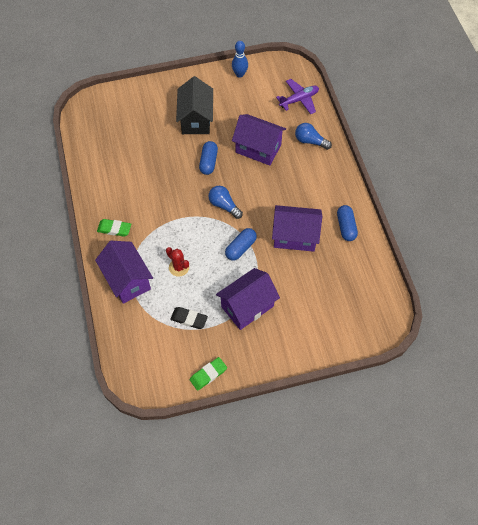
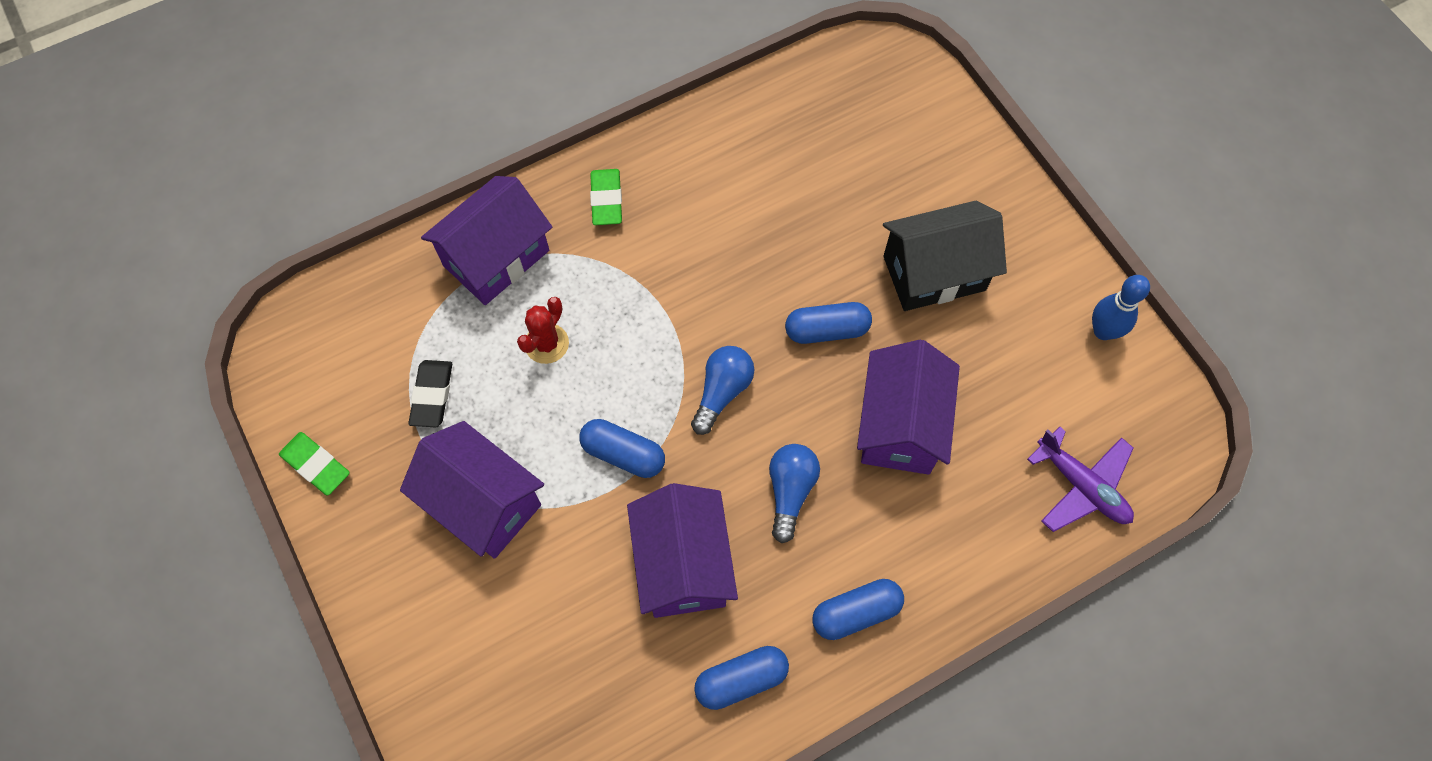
camera: 75 degrees right, 5 degrees up
blue light bulb [295,123,332,150] -> blue light bulb moved to [769,444,820,543]
none -> blue capsule [812,579,904,640]

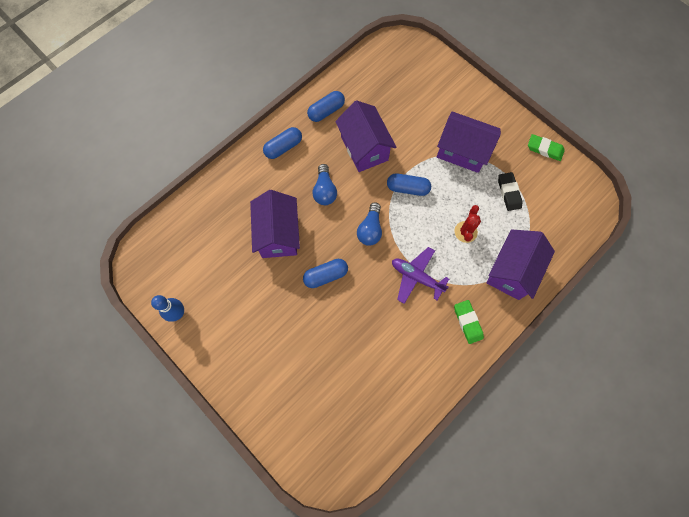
camera: 165 degrees right, 5 degrees up
black house [883,201,1007,311] -> none
purple plane [1027,427,1134,532] -> purple plane moved to [392,247,449,304]

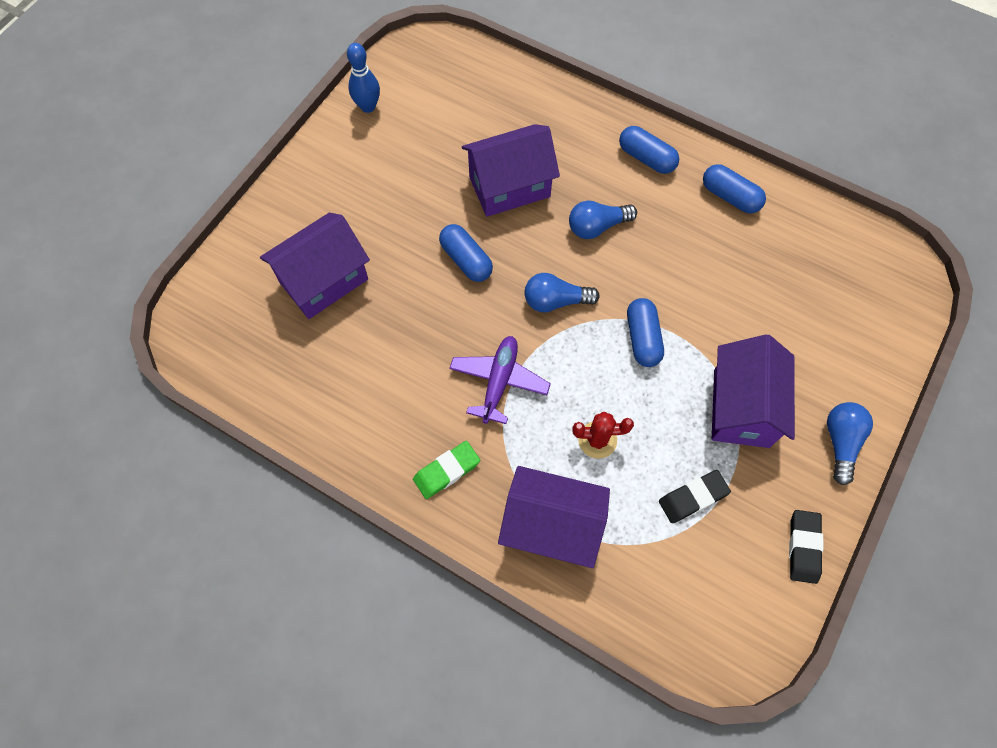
camera: 75 degrees right, 5 degrees down
purple house [335,100,396,172] -> purple house moved to [260,213,370,319]
green eraser [528,134,565,161] -> black eraser [789,510,823,584]
none -> blue light bulb [827,402,873,485]

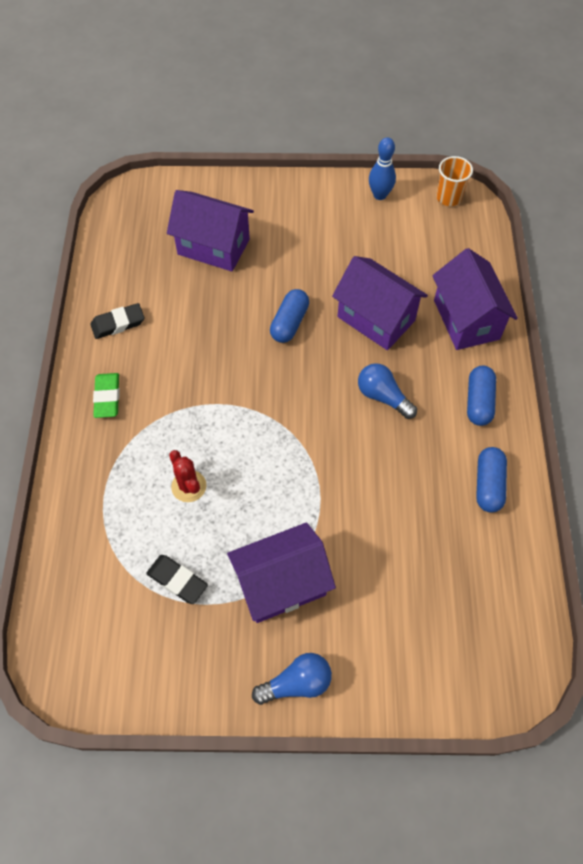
camera: 60 degrees right, 5 degrees down
green eraser [413,441,480,499] -> green eraser turned 60 degrees clockwise [93,373,120,418]
purple plane [449,336,551,424] -> none
purple house [498,466,610,568] -> purple house moved to [432,248,518,350]
blue light bulb [524,273,600,313] -> none
blue capsule [627,298,664,367] -> none
black eraser [789,510,823,584] -> black eraser moved to [90,303,144,339]
none -> orange cup [436,156,473,206]

